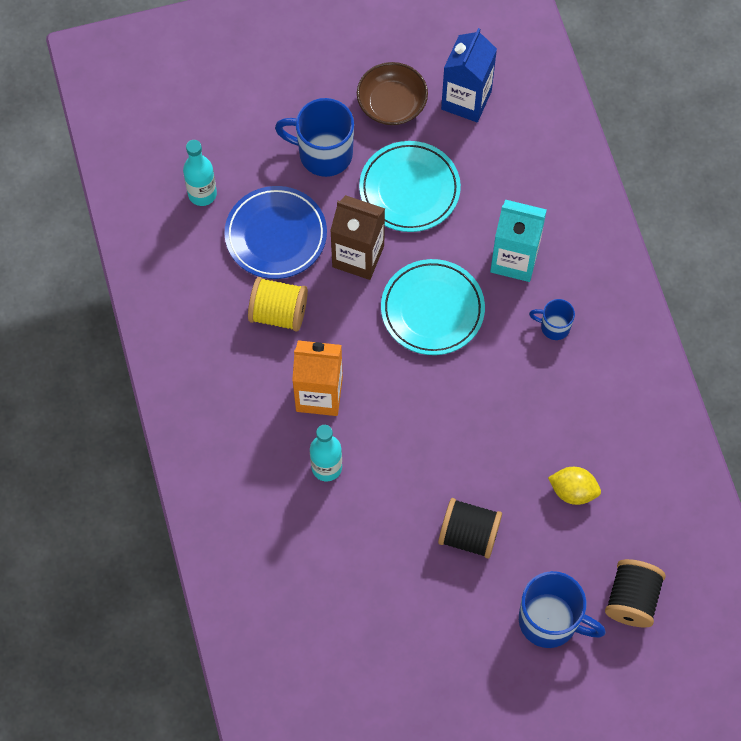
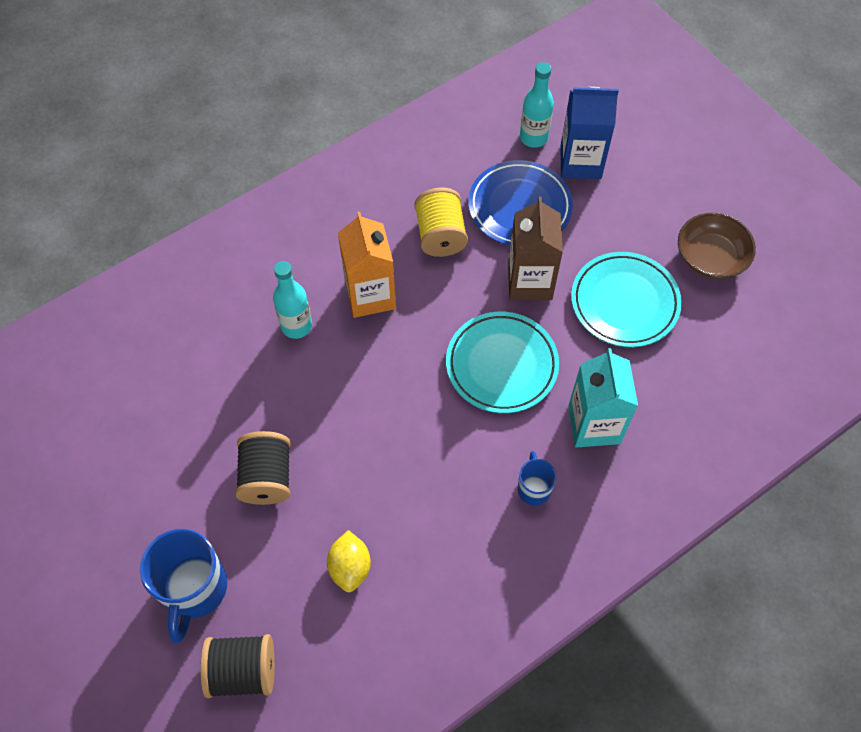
camera: 70 degrees right, 5 degrees down
blue mug [275,98,354,177] -> none
blue carton [441,28,497,122] -> blue carton moved to [560,87,619,179]

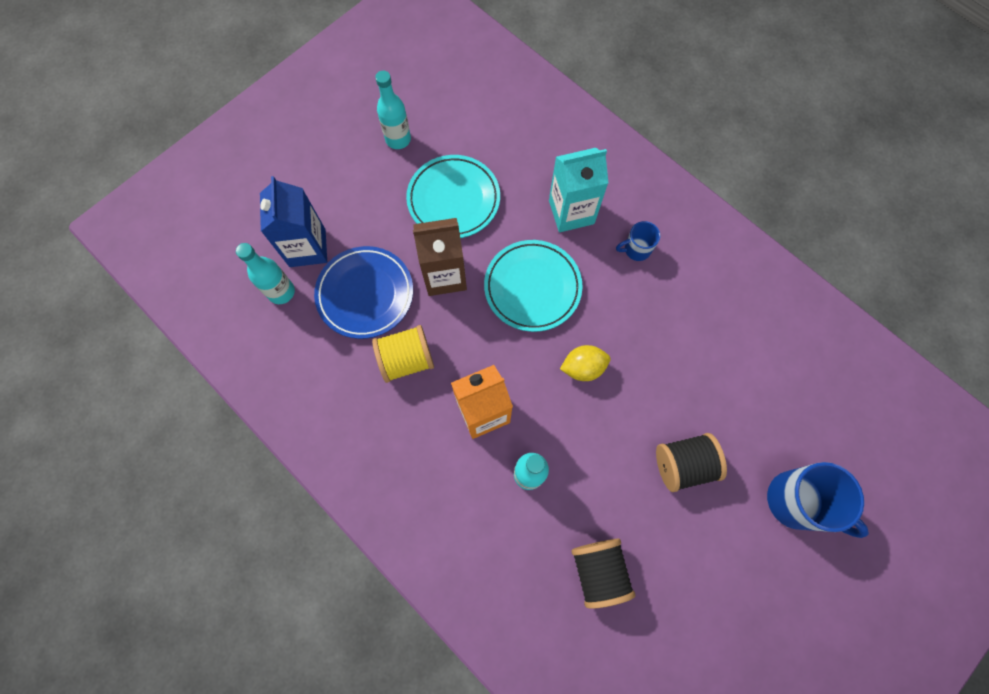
camera: 100 degrees left, 10 degrees up
blue mug [140,529,227,643] -> blue mug turned 45 degrees clockwise [767,462,869,538]
black spool [200,634,275,698] -> black spool moved to [571,539,635,609]
yellow lemon [327,530,371,592] -> yellow lemon moved to [560,345,611,381]
brown bowl [678,213,756,279] -> turquoise bottle [375,71,411,149]

